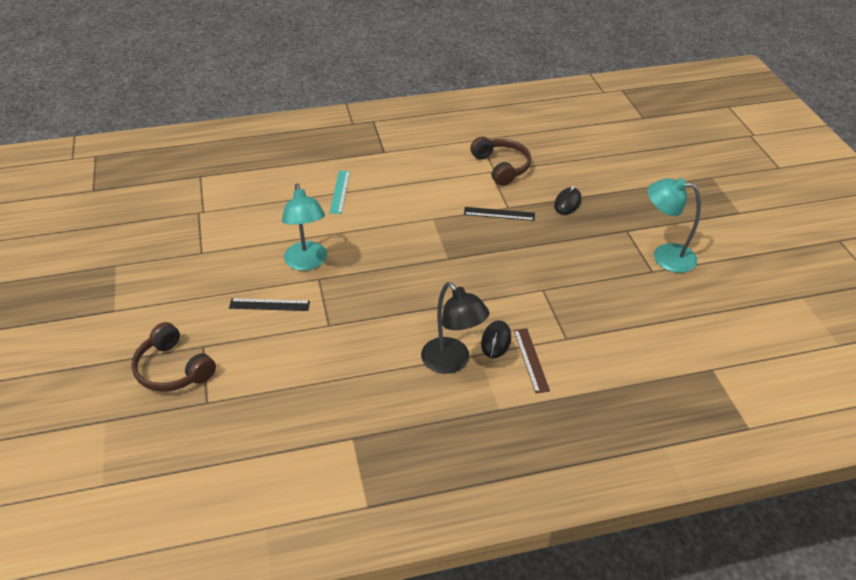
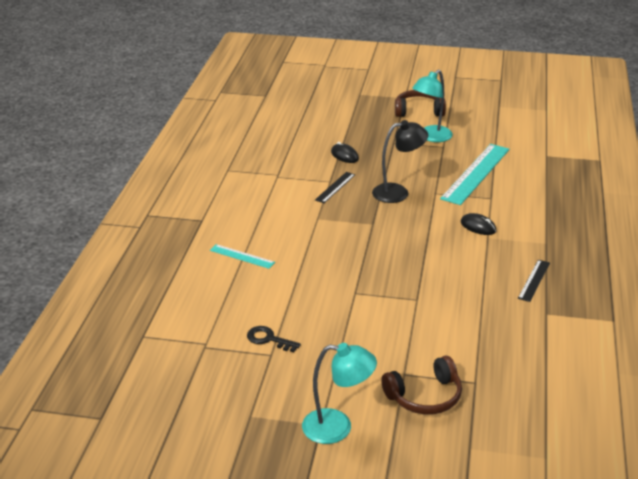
camera: 65 degrees left, 10 degrees down
black ruler [229,298,310,311] -> black ruler moved to [518,260,550,302]
turquoise lamp [282,183,327,271] -> turquoise lamp moved to [302,343,377,444]
black lamp [421,282,489,374] -> black lamp moved to [372,120,428,203]
brown headphones [470,136,531,186] -> brown headphones moved to [395,90,446,117]
brown ruler [513,328,550,394] -> none
none -> black key [247,326,301,352]
none -> turquoise ruler [440,144,510,205]

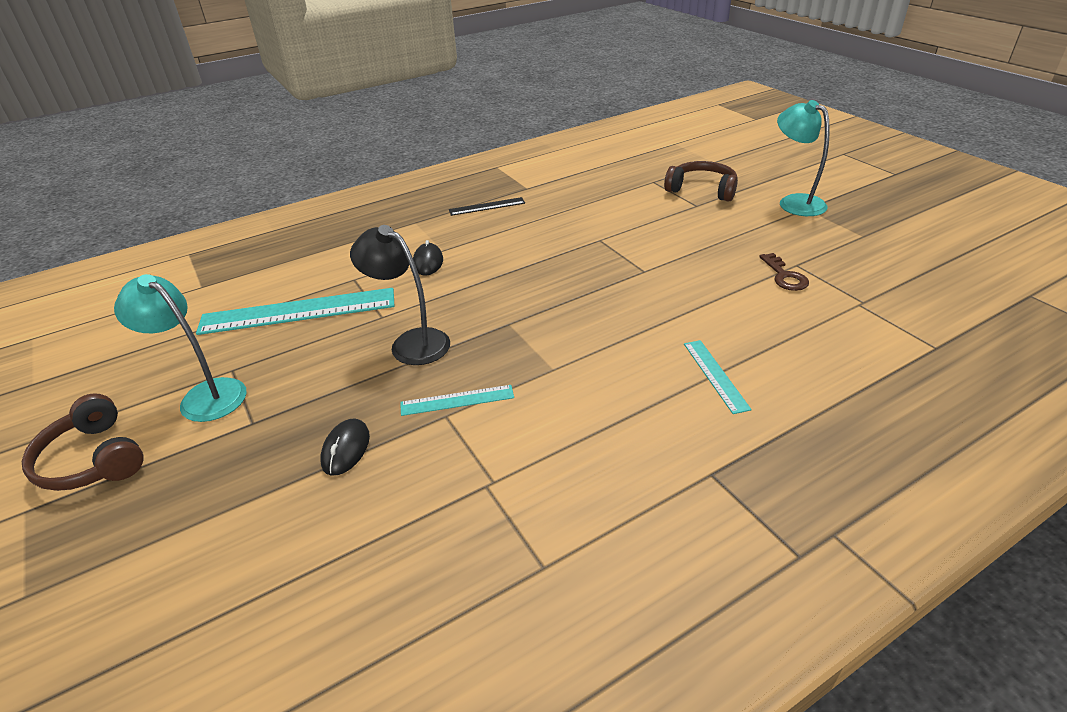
camera: 130 degrees left, 5 degrees up
black key [247,326,301,352] -> brown key [759,253,809,291]
black ruler [315,172,355,203] -> turquoise ruler [400,385,514,416]
turquoise lamp [412,70,453,142] -> turquoise lamp turned 150 degrees counterclockwise [114,274,247,422]

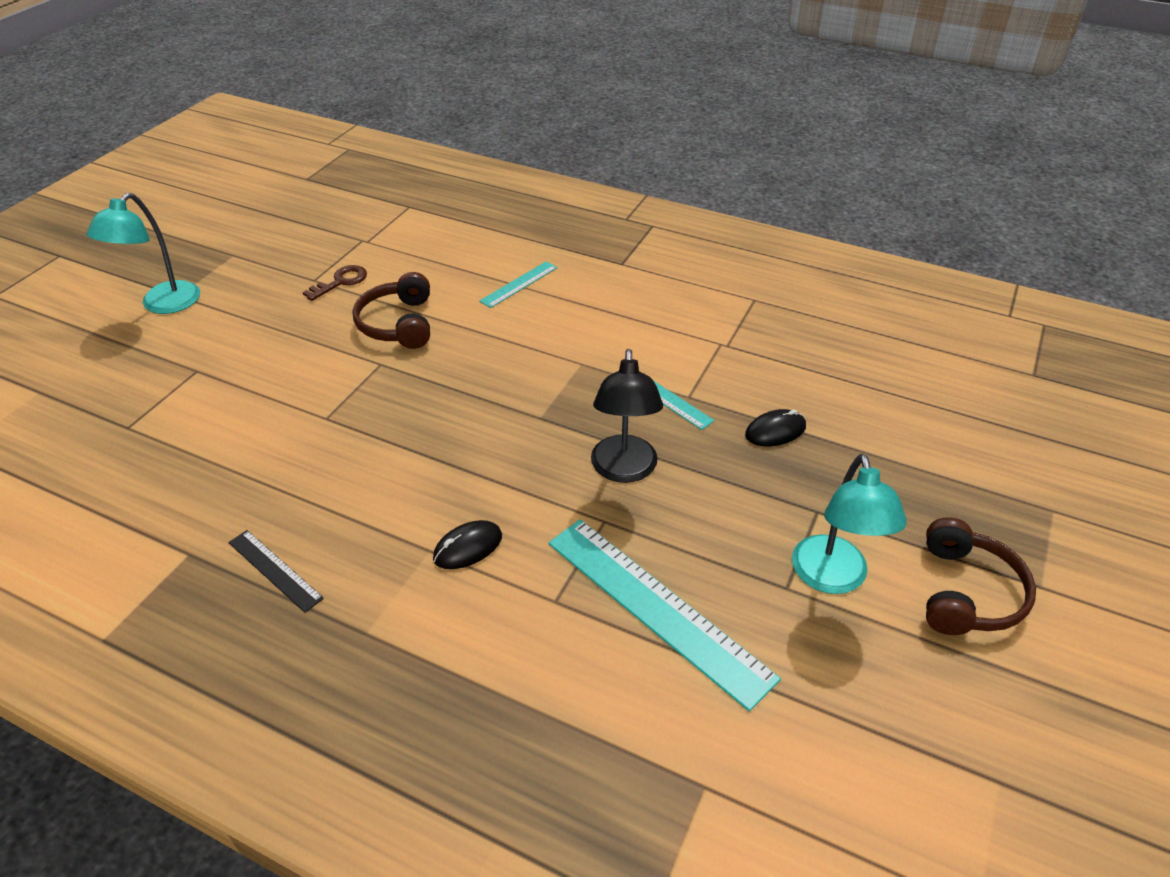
camera: 125 degrees left, 5 degrees up
brown headphones [664,161,738,202] -> brown headphones moved to [352,272,430,349]

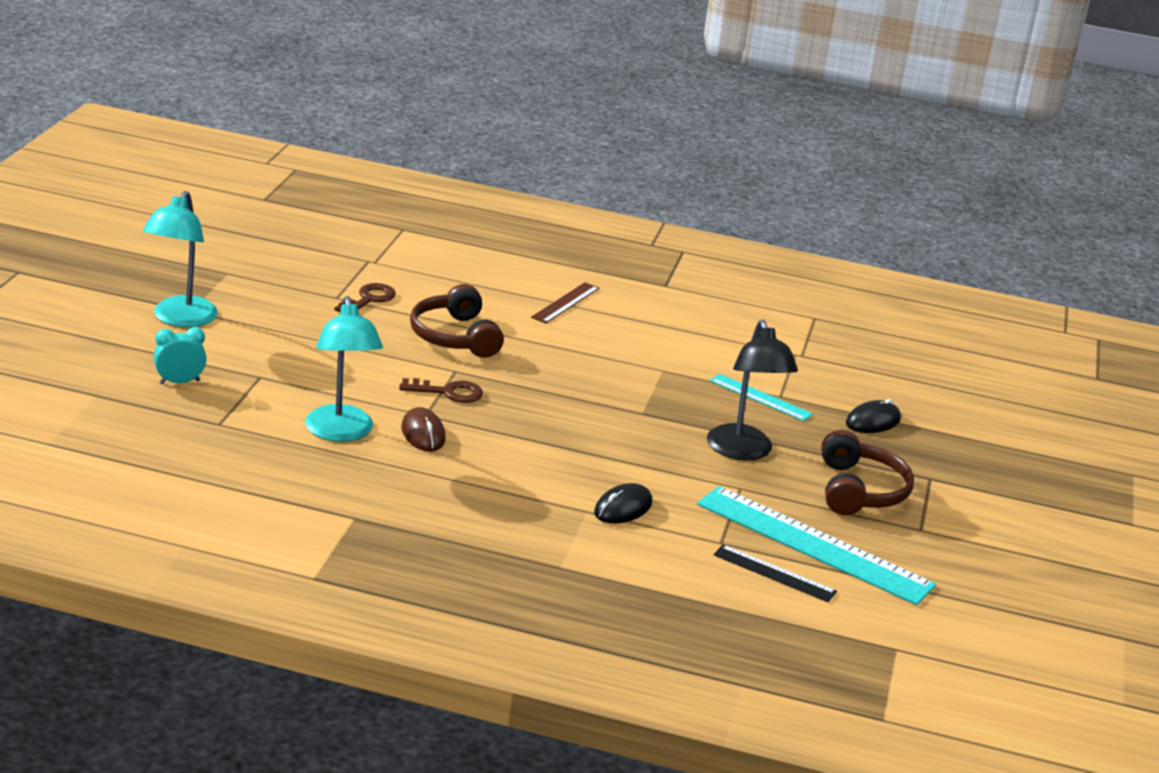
camera: 15 degrees left, 15 degrees down
black ruler [228,530,324,613] -> black ruler moved to [713,544,837,602]
turquoise ruler [479,261,557,308] -> brown ruler [531,282,599,323]
turquoise lamp [792,454,907,594] -> turquoise lamp moved to [305,296,383,442]
brown headphones [926,517,1036,635] -> brown headphones moved to [821,430,914,515]
none -> turquoise clock [154,327,206,384]
none -> brown key [399,378,483,403]
none -> brown mouse [401,407,446,451]

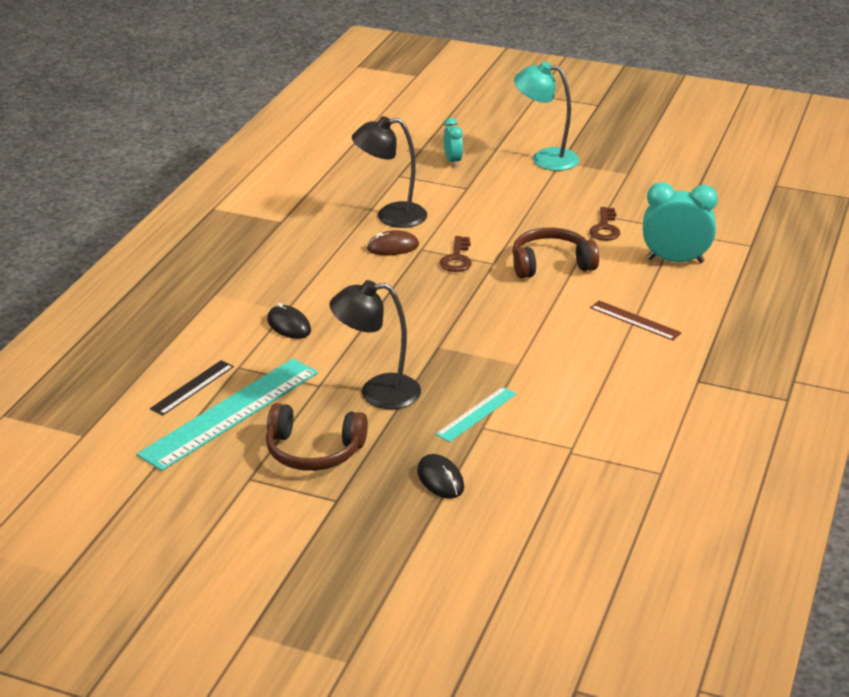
camera: 100 degrees right, 5 degrees up
turquoise lamp [305,296,383,442] -> black lamp [352,116,427,228]
brown key [335,283,396,312] -> brown key turned 60 degrees clockwise [589,207,620,241]
none -> turquoise clock [643,182,718,263]

